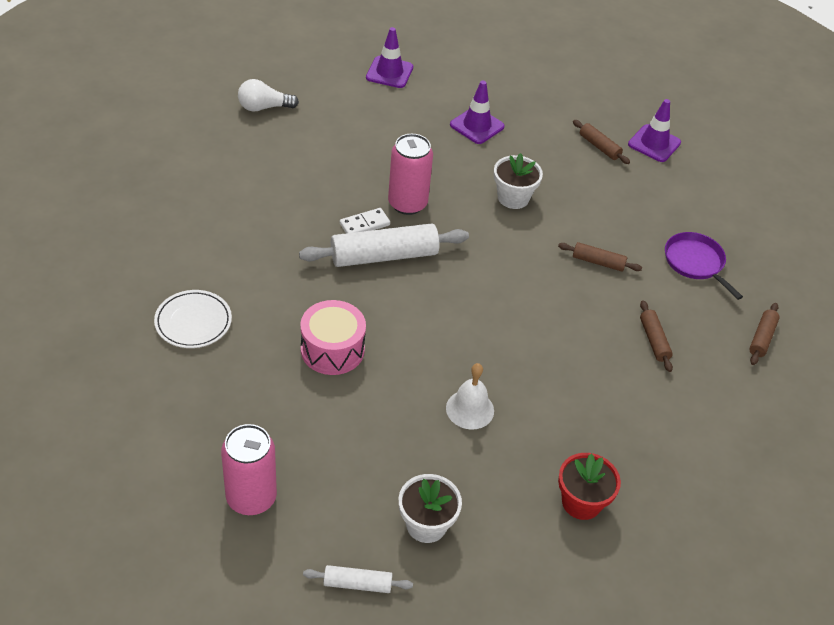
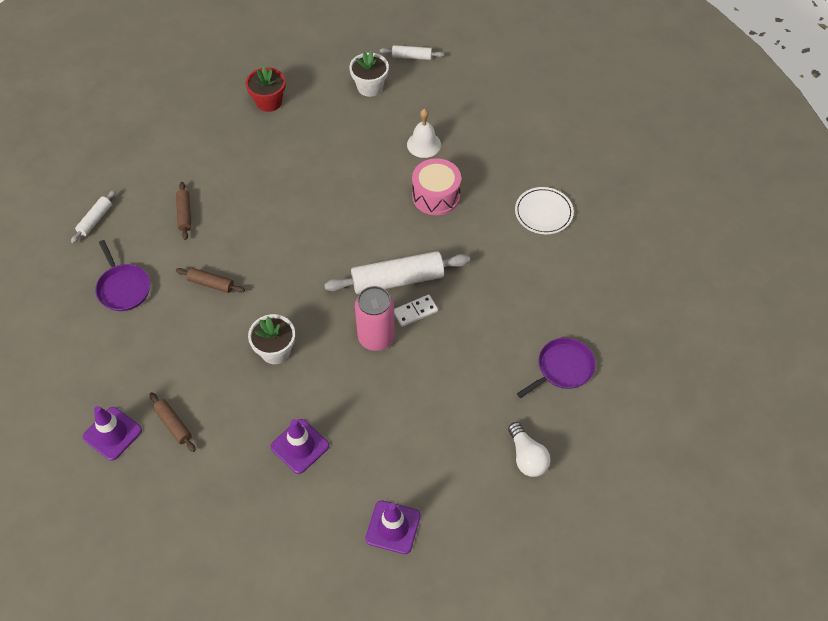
camera: 175 degrees left, 10 degrees up
pink can [221,424,277,515] -> none
white light bulb [238,79,299,112] -> white light bulb turned 75 degrees clockwise [508,422,551,477]
white bell [446,363,494,430] -> white bell moved to [407,109,441,158]
brown rolling pin [749,303,780,365] -> white rolling pin [71,190,116,243]
none -> purple pan [517,338,596,398]

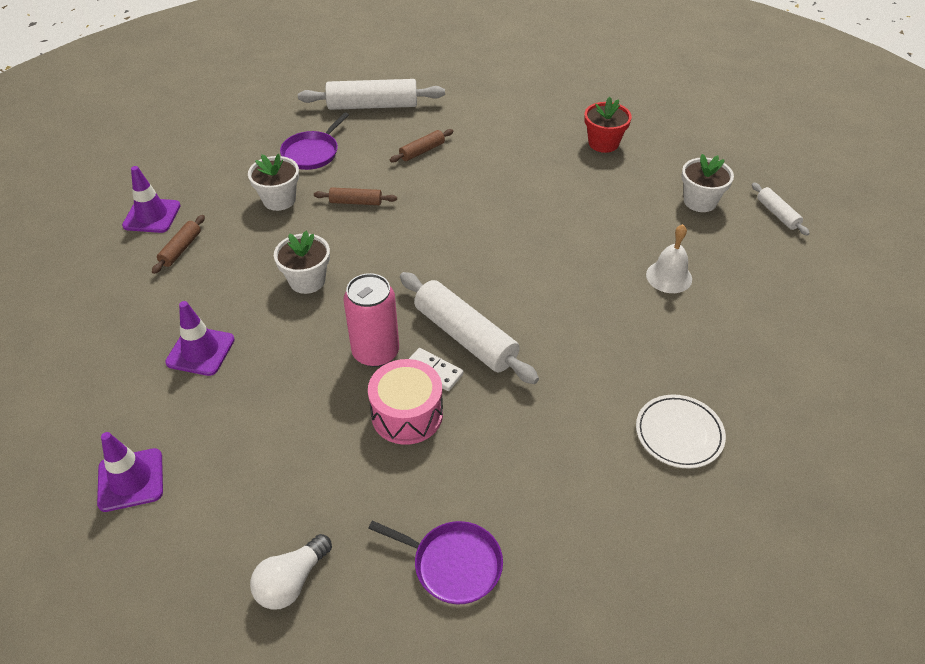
camera: 60 degrees right, 10 degrees down
white rolling pin [71,190,116,243] -> white rolling pin [298,79,445,110], size x1.97
brown rolling pin [176,268,245,293] -> brown rolling pin turned 75 degrees counterclockwise [314,187,397,205]
pink drum [412,158,461,215] -> pink drum moved to [368,359,443,445]
none -> white flower pot [248,154,299,211]

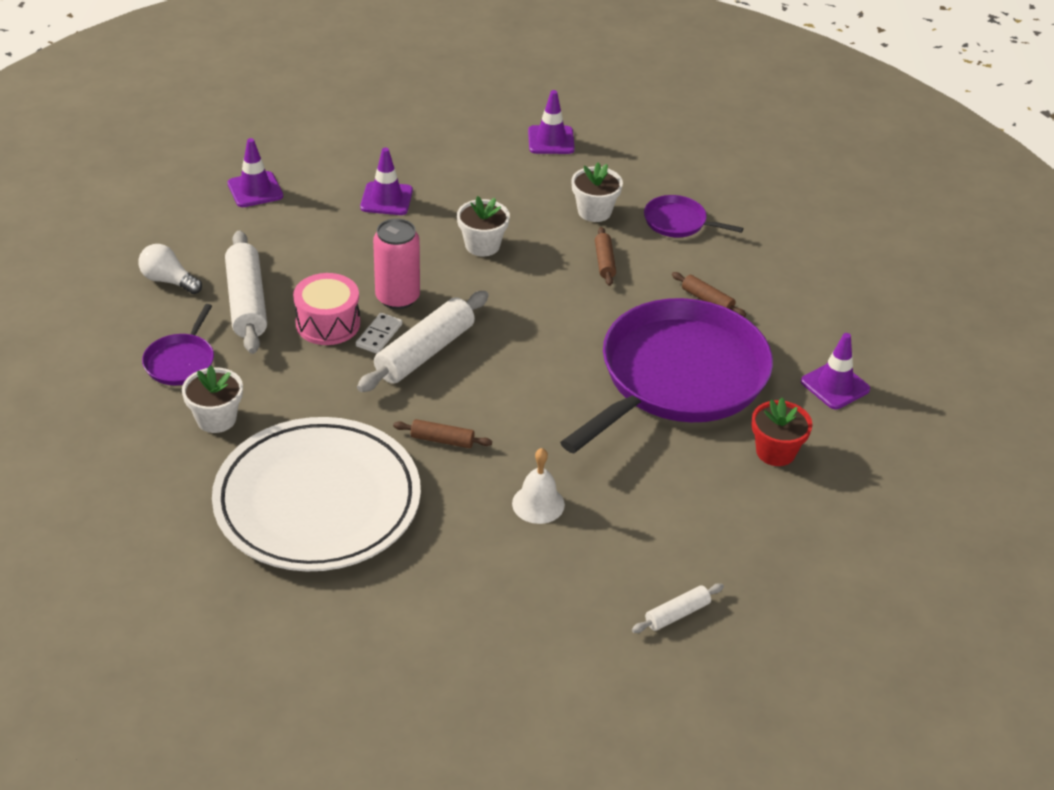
camera: 80 degrees right, 5 degrees down
brown rolling pin [152,215,205,274] -> brown rolling pin moved to [393,419,492,448]
white rolling pin [298,79,445,110] -> white rolling pin moved to [225,231,267,354]
white plate [636,394,726,469] -> white plate [212,417,421,571], size x2.38
white flower pot [682,154,734,212] -> white flower pot moved to [182,365,243,433]
none -> purple pan [560,298,773,453]
none -> purple traffic cone [801,333,870,409]

